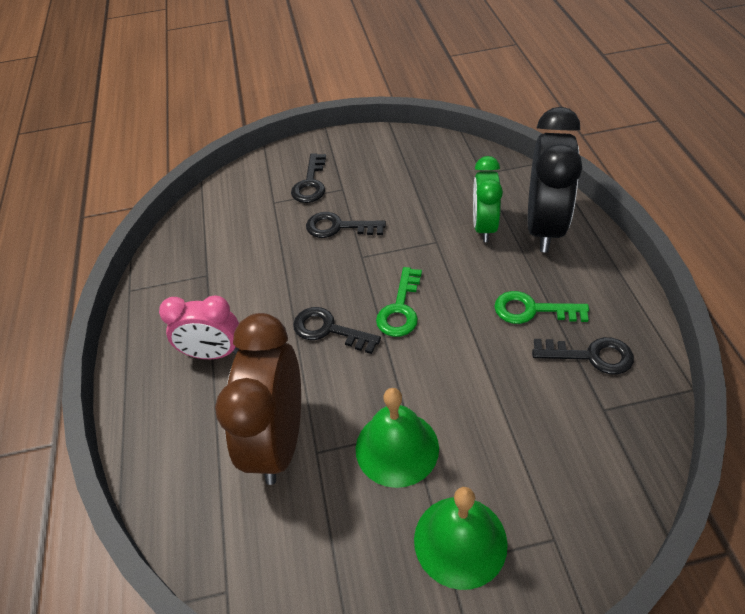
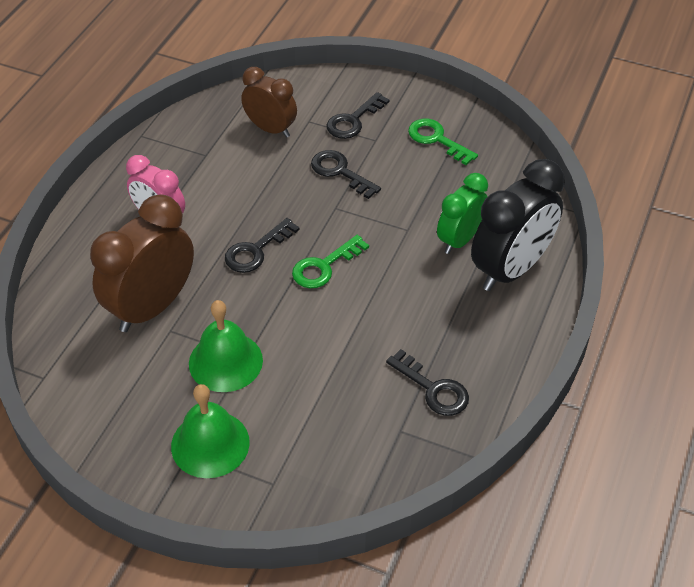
camera: 30 degrees right, 0 degrees up
black key [293,307,381,354] -> black key turned 105 degrees counterclockwise [225,218,300,273]
green key [494,291,589,324] -> green key moved to [408,119,478,165]
none -> brown clock [241,67,297,138]

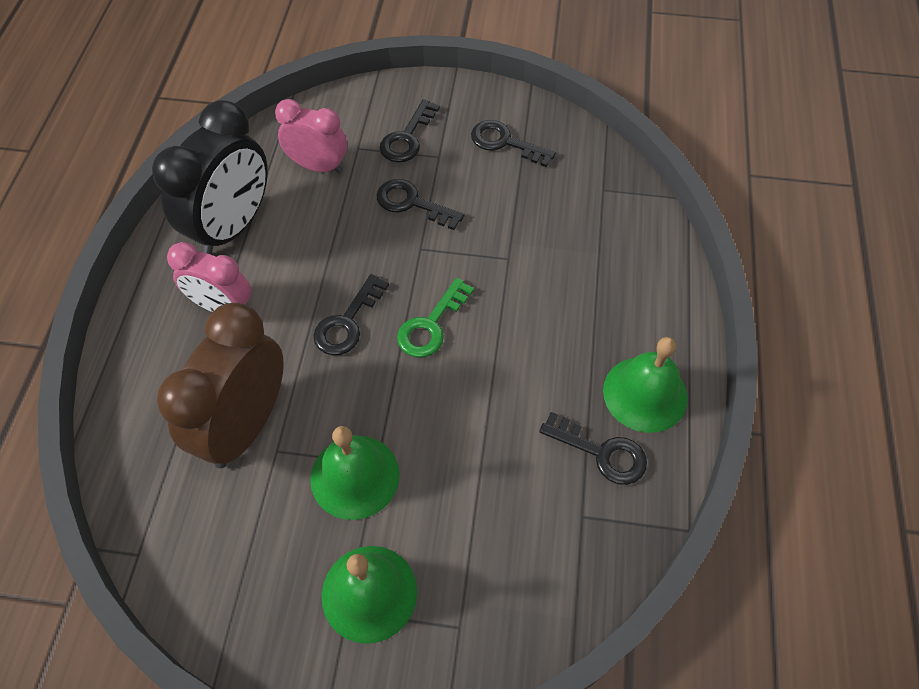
camera: 15 degrees left, 10 degrees up
brown clock [241,67,297,138] -> pink clock [275,99,347,173]
green key [408,119,478,165] -> black key [471,120,556,167]
green clock [437,173,488,254] -> none
black clock [471,159,565,291] -> black clock moved to [152,100,268,254]
none -> green bell [603,337,688,433]

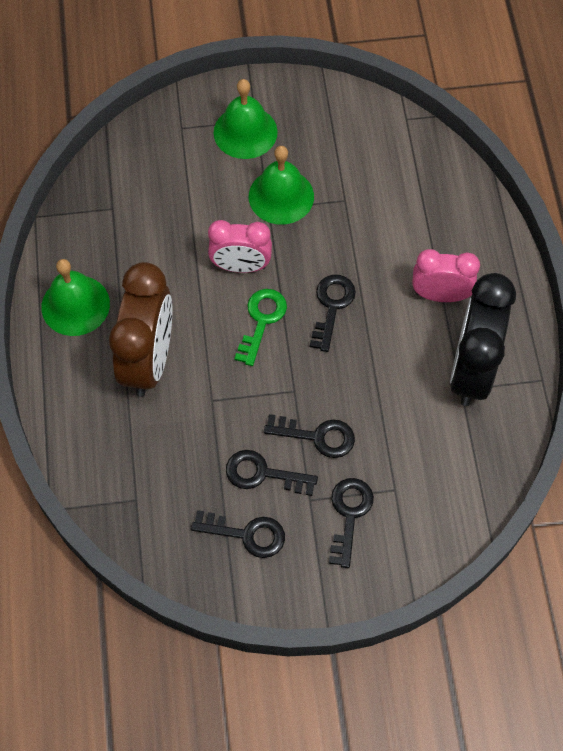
camera: 165 degrees right, 5 degrees up
brown clock [157,303,284,468] -> brown clock moved to [109,262,172,397]
pink clock [275,99,347,173] -> pink clock moved to [208,220,272,273]
black key [539,412,647,485] -> black key moved to [226,450,318,496]

